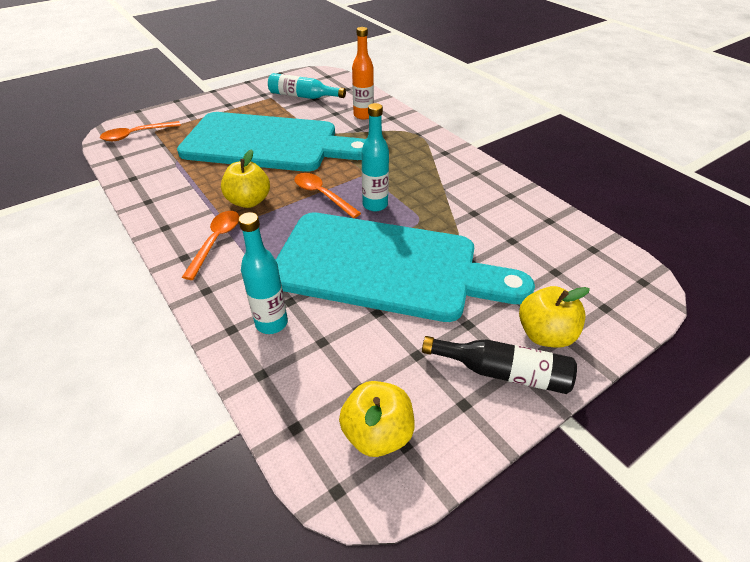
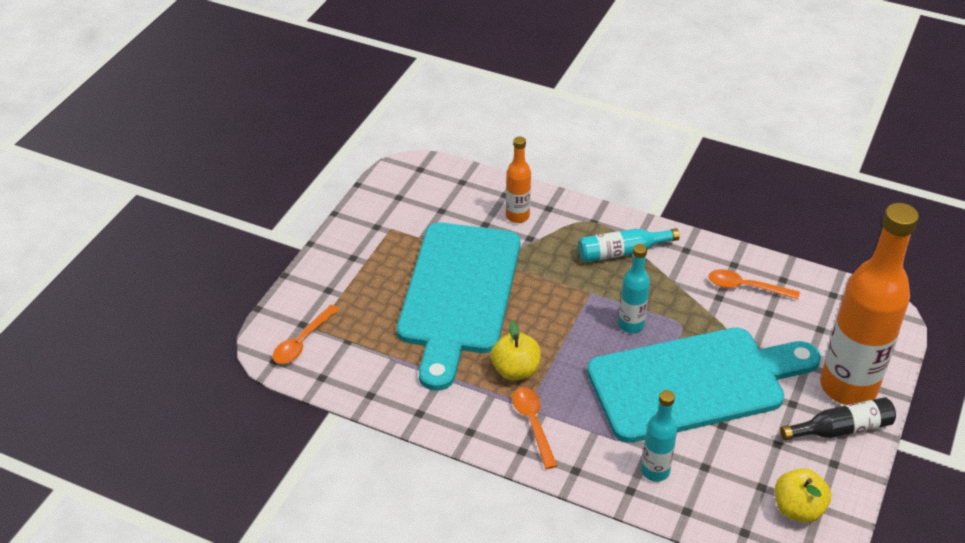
camera: 30 degrees left, 0 degrees up
turquoise cutting board [177,112,366,172] -> turquoise cutting board turned 120 degrees clockwise [397,223,521,391]
turquoise bottle [268,73,346,99] -> turquoise bottle moved to [578,228,680,262]
orange spoon [294,173,361,218] -> orange spoon moved to [708,269,800,299]
yellow apple [519,286,590,348] -> orange bottle [820,203,919,405]

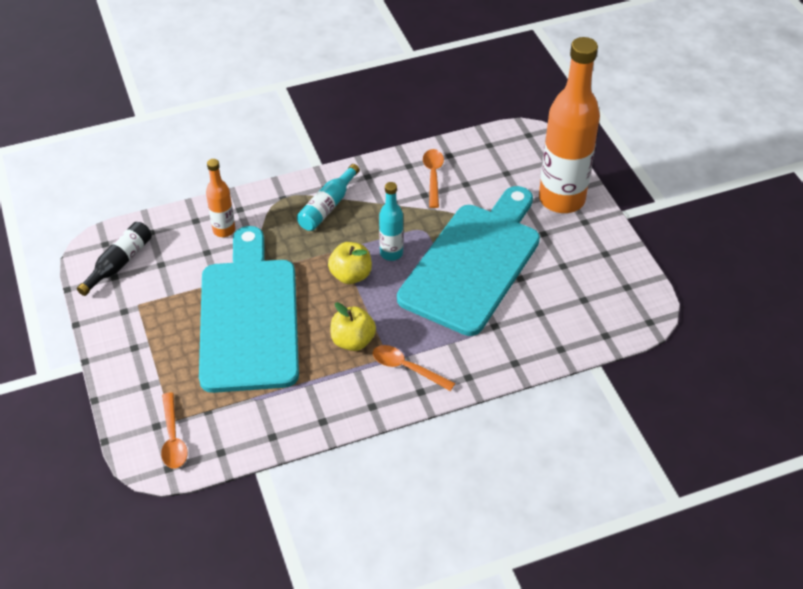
camera: 45 degrees left, 5 degrees up
turquoise cutting board [397,223,521,391] -> turquoise cutting board turned 150 degrees counterclockwise [199,226,299,393]
turquoise bottle [641,390,677,482] -> none
orange spoon [708,269,800,299] -> orange spoon turned 120 degrees clockwise [423,149,444,208]
yellow apple [775,468,831,523] -> yellow apple moved to [328,242,372,284]
black bottle [780,397,896,440] -> black bottle moved to [77,222,152,296]

